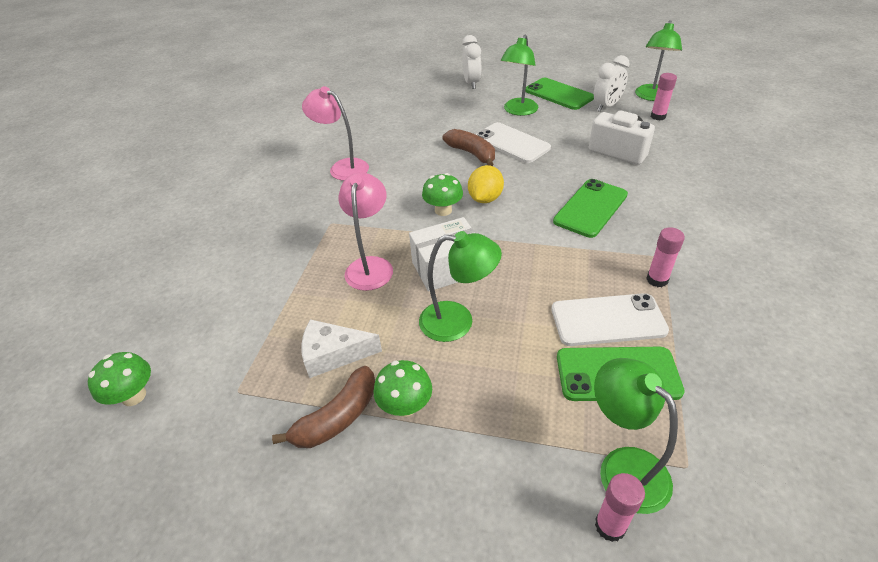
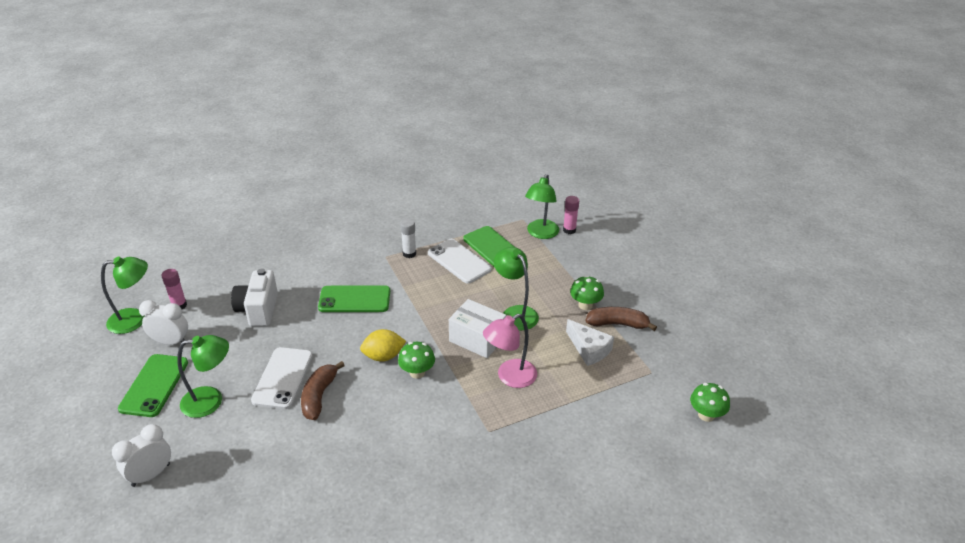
camera: 130 degrees left, 5 degrees down
pink lamp [302,86,369,181] -> none
pink glue stick [646,227,685,287] -> white glue stick [400,219,416,258]

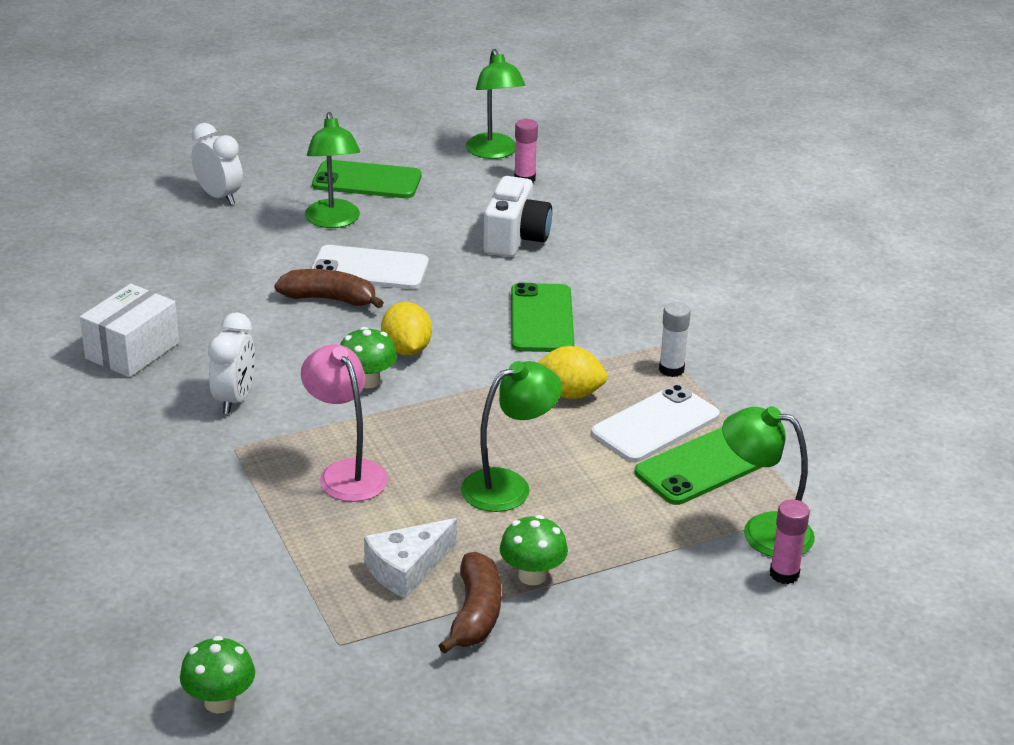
camera: 90 degrees right, 5 degrees down
white clock [139,300,188,345] -> white clock moved to [208,312,255,414]
white camera [231,268,278,326] -> white camera turned 105 degrees clockwise [483,176,552,257]
white box [449,299,506,358] -> white box moved to [80,284,179,377]
none -> yellow lemon [537,346,607,399]

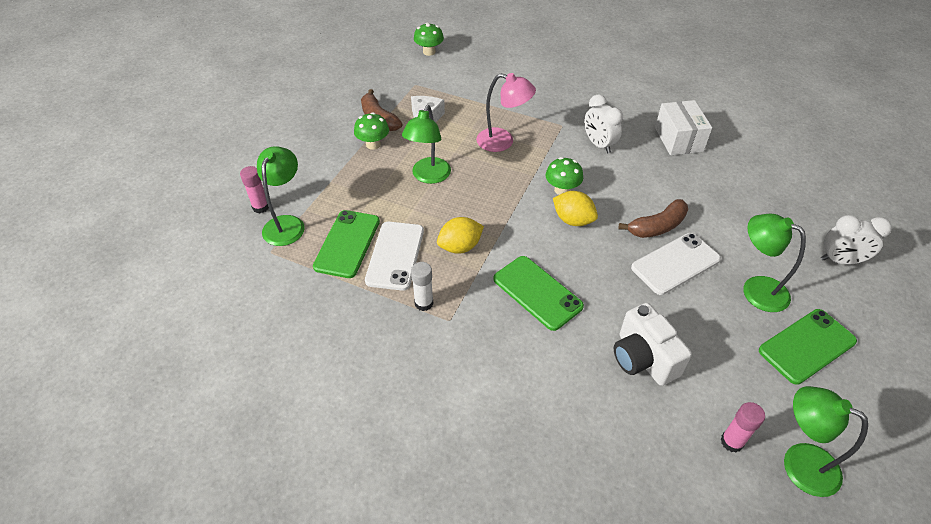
camera: 140 degrees right, 15 degrees up
green lamp [722,406,815,557] -> green lamp turned 60 degrees counterclockwise [257,146,305,246]

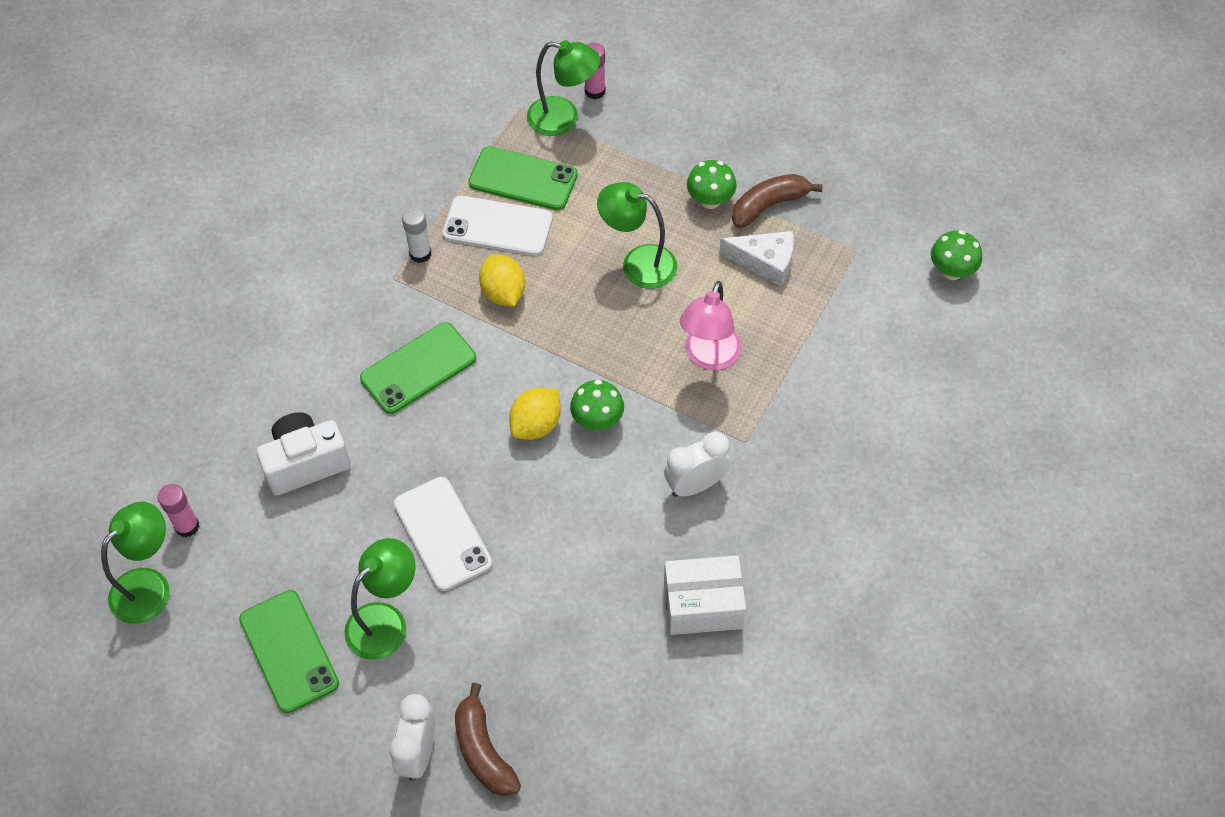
camera: 95 degrees right, 10 degrees up
brown banana [618,199,688,238] -> brown banana moved to [455,683,521,797]

